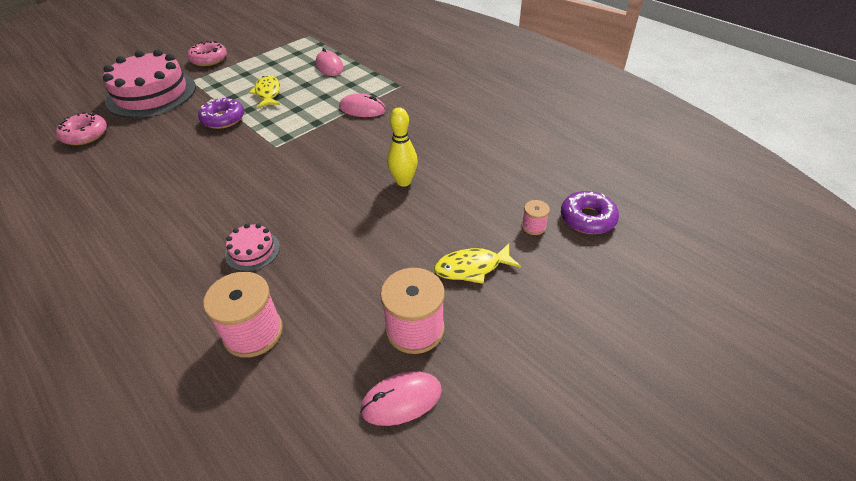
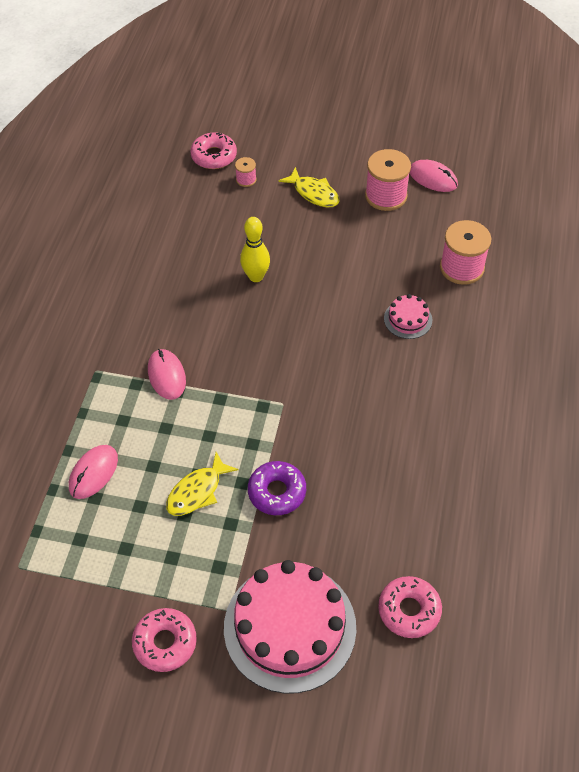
camera: 125 degrees left, 10 degrees up
purple donut [561,191,619,234] -> pink donut [190,133,237,169]

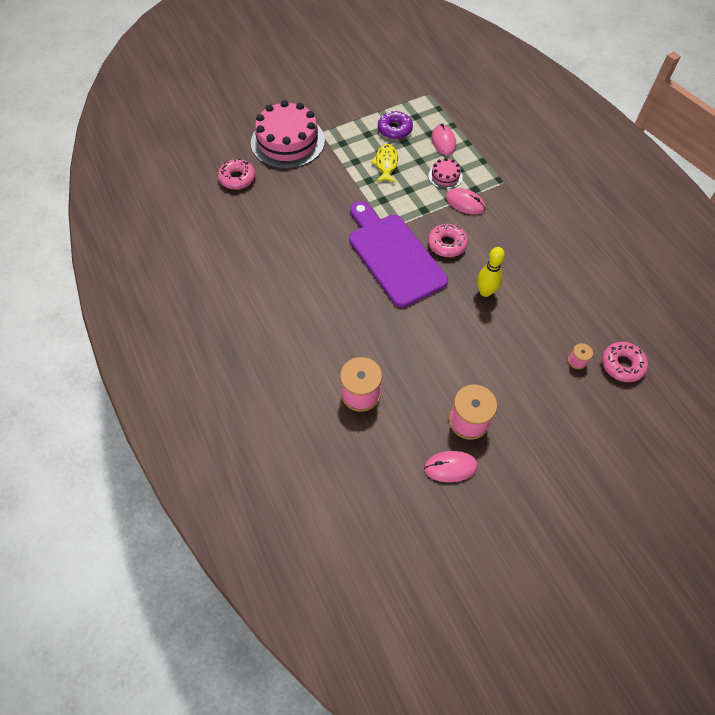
camera: 140 degrees right, 5 degrees up
pink donut [132,608,197,672] -> pink donut moved to [428,224,468,257]
purple donut [248,461,306,515] -> purple donut moved to [378,111,413,139]
yellow fish [279,167,340,208] -> none
pink cake [384,294,432,339] -> pink cake moved to [428,158,463,189]
none -> purple cutting board [349,201,448,308]

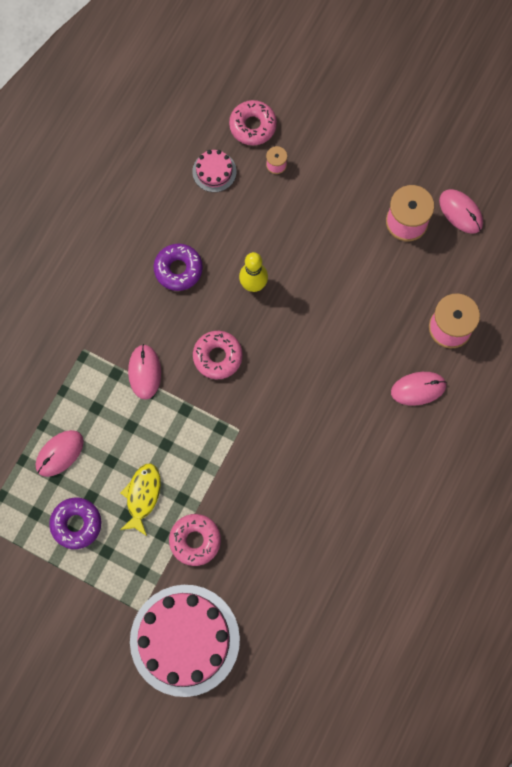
camera: 125 degrees left, 15 degrees up
pink donut [218,159,255,190] -> pink donut moved to [169,514,221,566]
purple cutting board [349,201,448,308] -> none
yellow fish [371,144,398,183] -> yellow fish turned 135 degrees clockwise [120,464,161,536]
pink cake [428,158,463,189] -> pink cake moved to [192,150,237,192]
none -> purple donut [154,244,203,291]
none -> pink mouse [391,372,447,406]

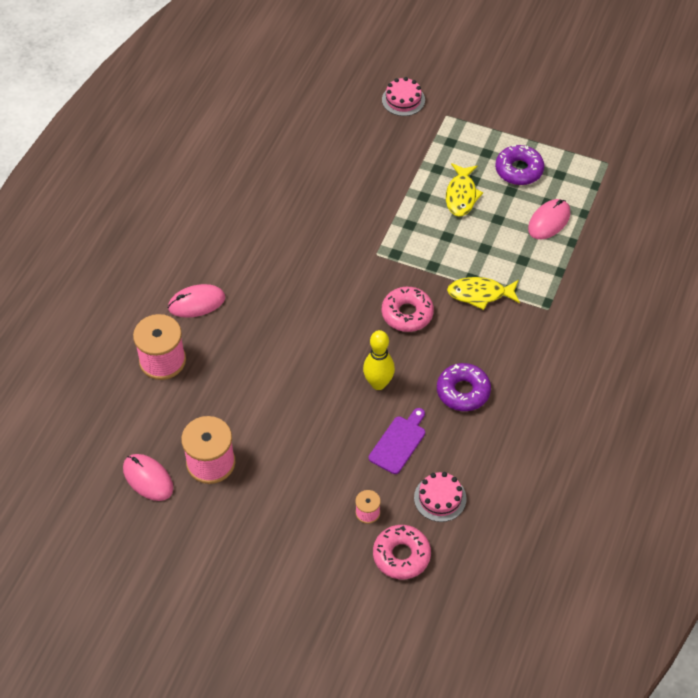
camera: 175 degrees right, 20 degrees down
pink mouse [128,344,161,400] -> yellow fish [447,277,520,310]
pink cake [130,585,240,697] -> pink cake [382,77,425,116], size x0.44
pink donut [169,514,221,566] -> none
none -> purple cutting board [369,408,425,474]

